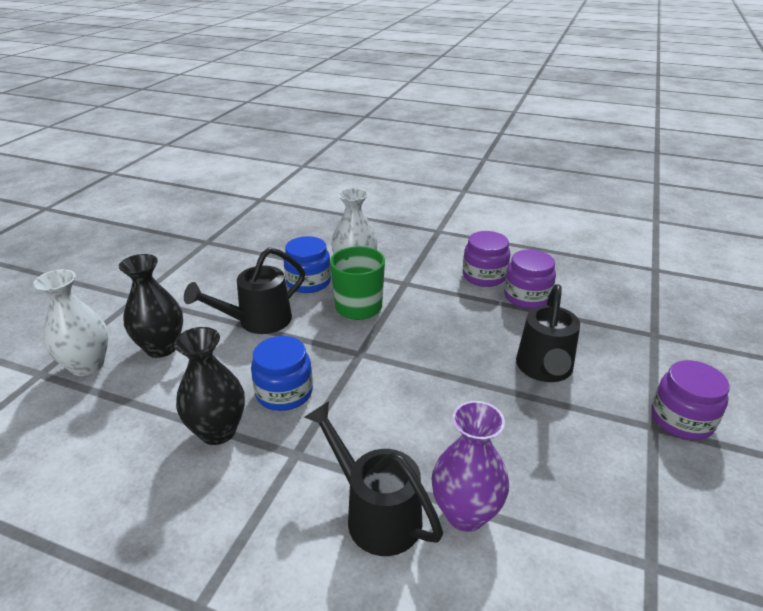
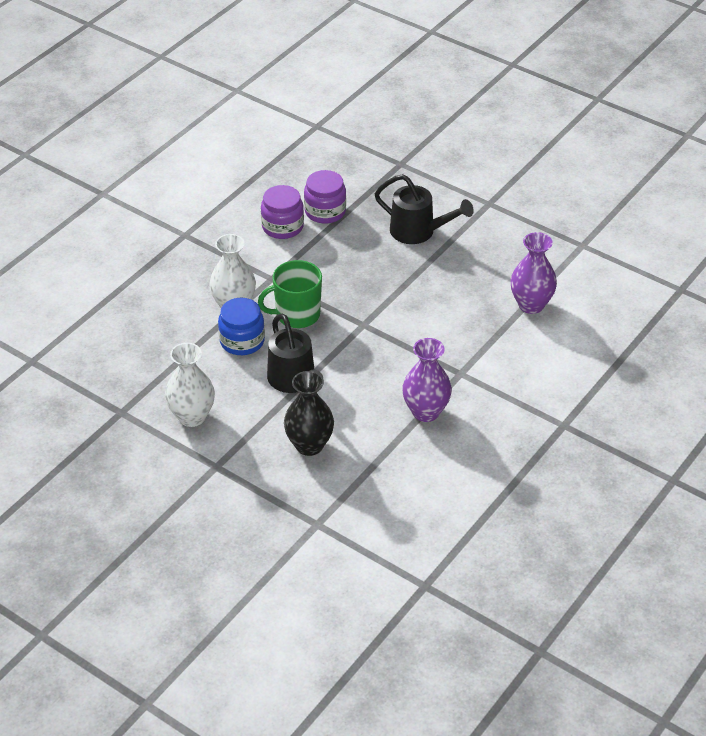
camera: 75 degrees left, 10 degrees up
white vase [33,269,108,376] -> white vase moved to [165,343,215,427]
black vase [174,327,245,445] -> purple vase [402,338,452,422]
blue jar [251,336,313,411] -> none
black watering can [304,401,443,556] -> none
purple jar [651,360,730,440] -> none

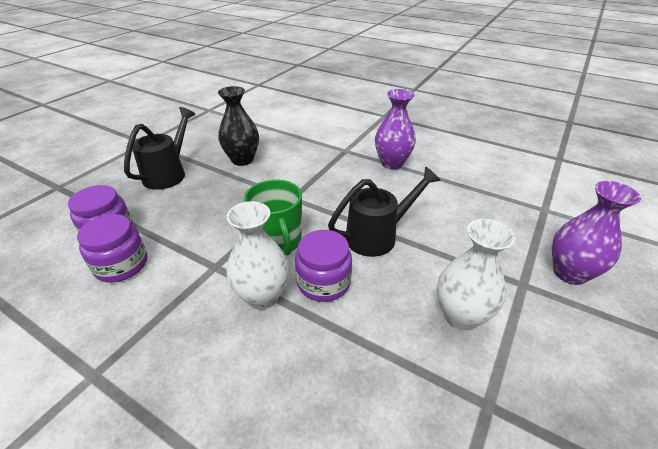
camera: 95 degrees left, 5 degrees down
blue jar [218,298,265,355] -> purple jar [295,230,352,302]
black vase [284,371,334,456] -> black vase moved to [218,86,259,166]
purple vase [510,232,557,314] -> purple vase moved to [552,181,641,285]

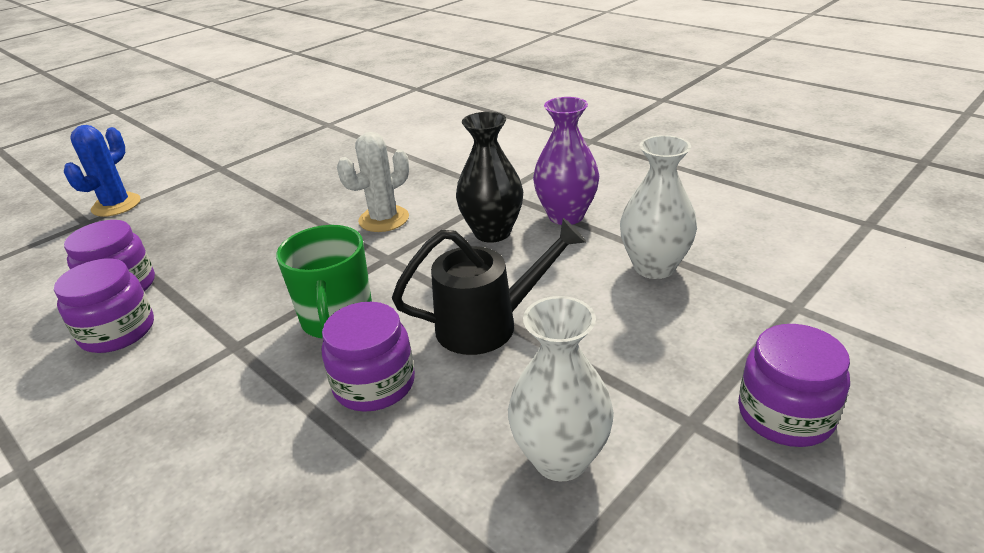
camera: 15 degrees right, 5 degrees down
black watering can [124,107,195,190] -> none
black vase [218,86,259,166] -> black vase moved to [456,112,523,243]
white vase [226,201,289,310] -> white vase moved to [620,135,697,279]
purple vase [552,181,641,285] -> purple jar [738,324,850,447]
none -> blue cactus [64,125,141,217]
none -> white cactus [337,132,409,232]

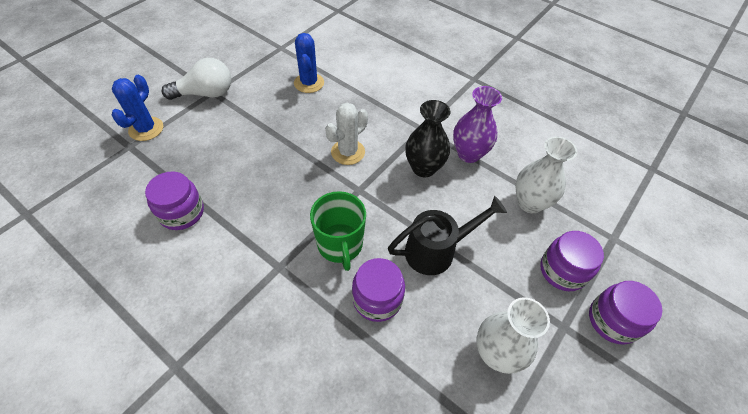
camera: 10 degrees left, 20 degrees up
purple jar [54,259,154,353] -> purple jar moved to [540,231,604,291]
none -> white light bulb [162,58,231,100]
none -> blue cactus [294,33,324,93]

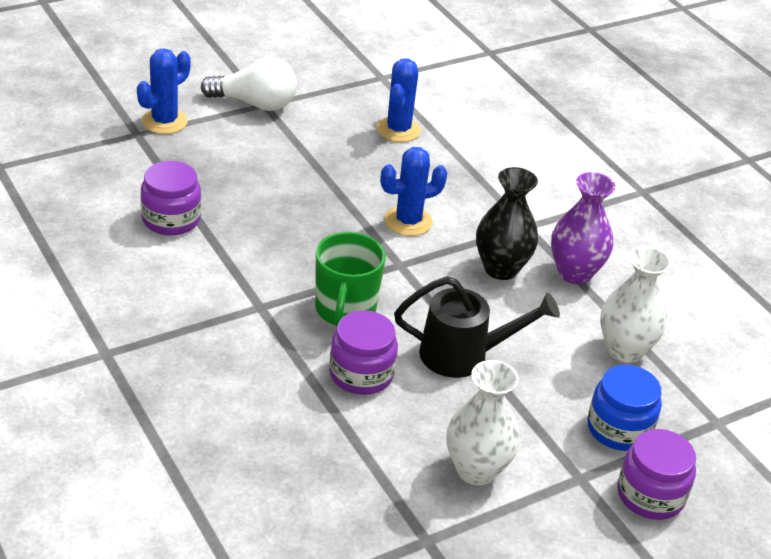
camera: 20 degrees right, 15 degrees down
white cactus [325,103,368,165] -> blue cactus [380,147,447,236]
purple jar [540,231,604,291] -> blue jar [587,365,662,451]

